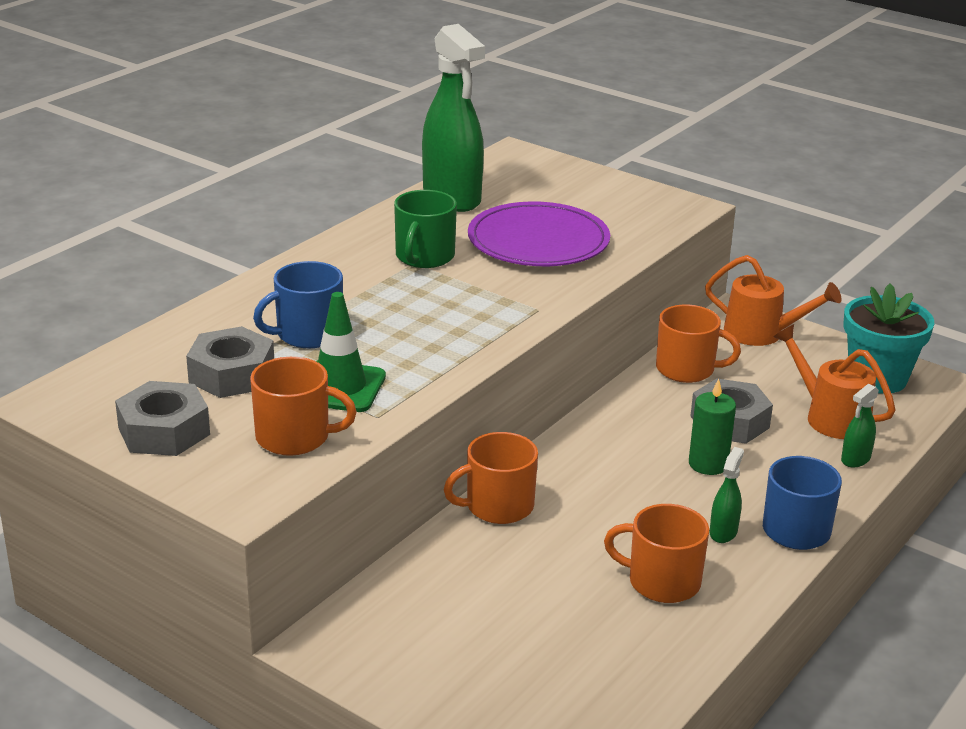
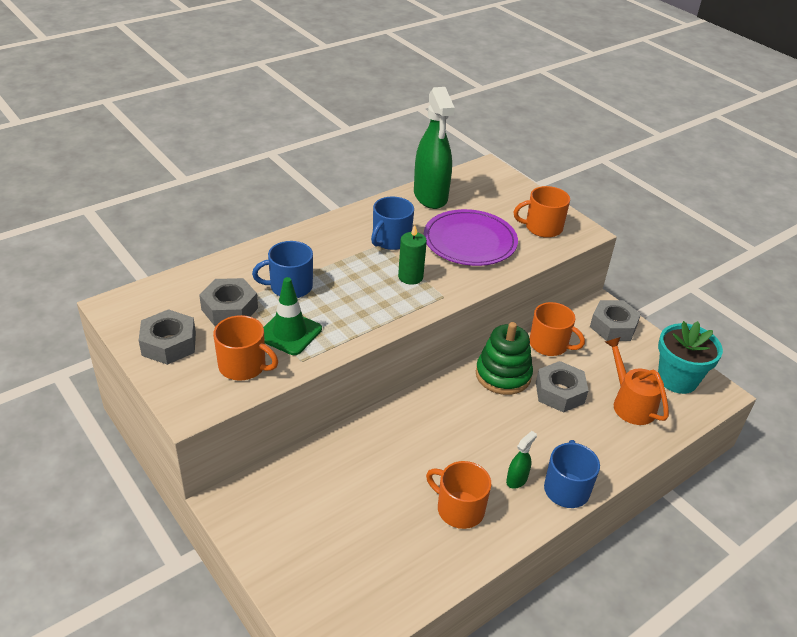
camera: 15 degrees right, 10 degrees up
green mug [394,190,457,268] -> blue mug [371,196,414,250]
orange mug [444,432,538,524] -> orange mug moved to [514,186,570,238]
green candle [689,379,736,475] -> green candle moved to [398,225,427,285]
orange watering can [705,255,842,346] -> grey nut [590,300,641,341]
green spray bottle [841,384,879,468] -> none
none -> green stacking toy [476,322,533,395]

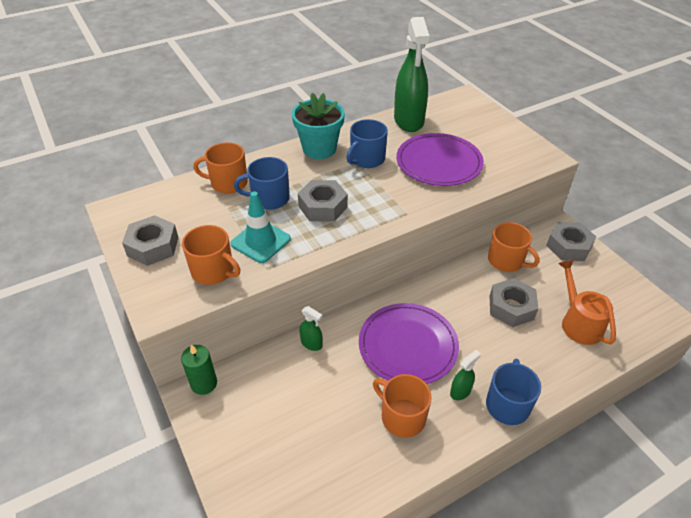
camera: 10 degrees right, 5 degrees up
grey nut [199,278,258,326] -> grey nut moved to [298,180,348,222]
green traffic cone [263,277,322,355] -> turquoise traffic cone [231,191,291,263]
green candle [398,225,427,285] -> green candle moved to [181,344,217,395]
green stacking toy [476,322,533,395] -> none
orange mug [514,186,570,238] -> orange mug moved to [193,142,248,194]
turquoise flower pot [658,321,723,394] -> turquoise flower pot moved to [292,93,345,159]
none -> green spray bottle [300,306,323,351]
none -> purple plate [359,303,459,384]

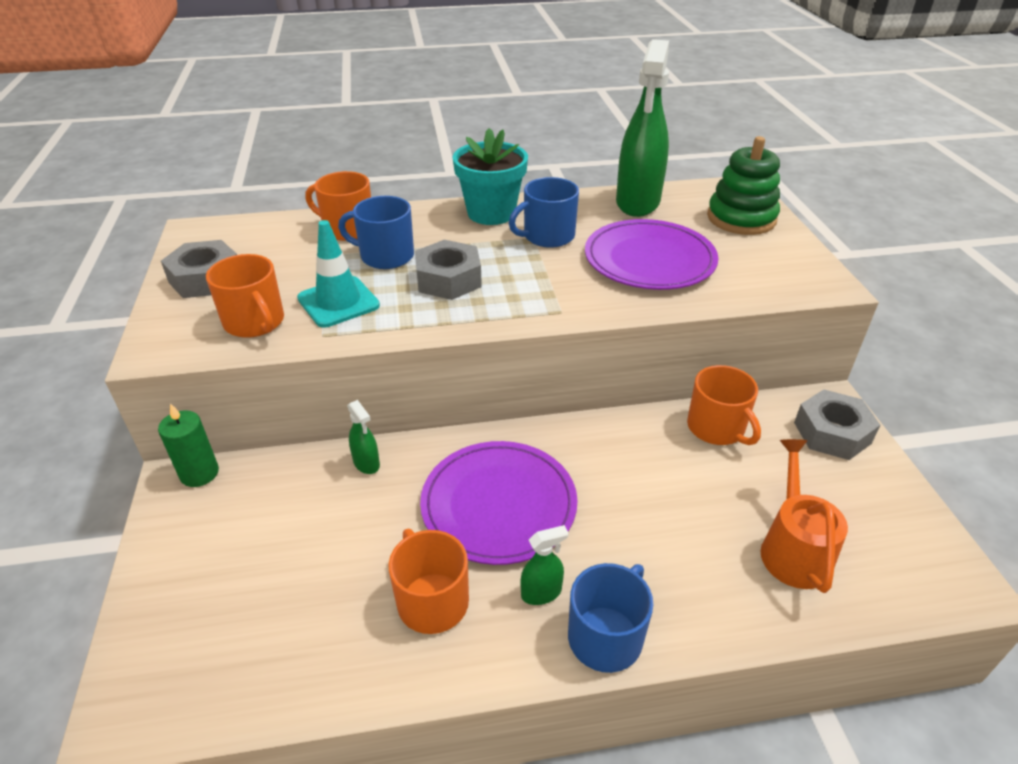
camera: 20 degrees right, 5 degrees down
grey nut [490,278,538,327] -> none
none -> green stacking toy [707,136,780,235]

